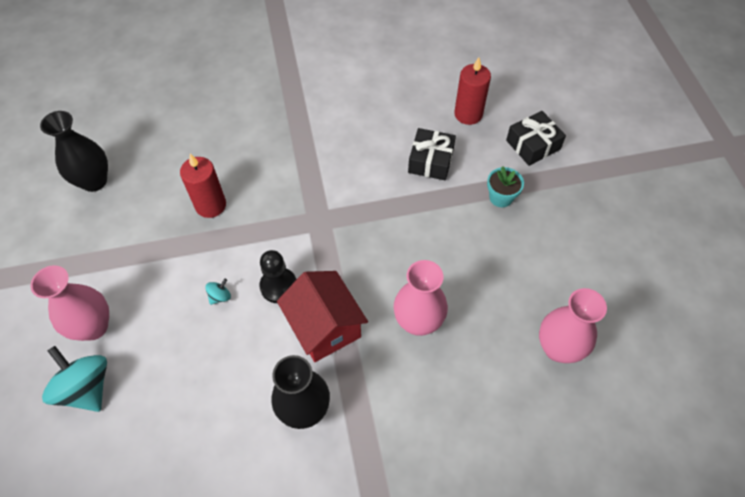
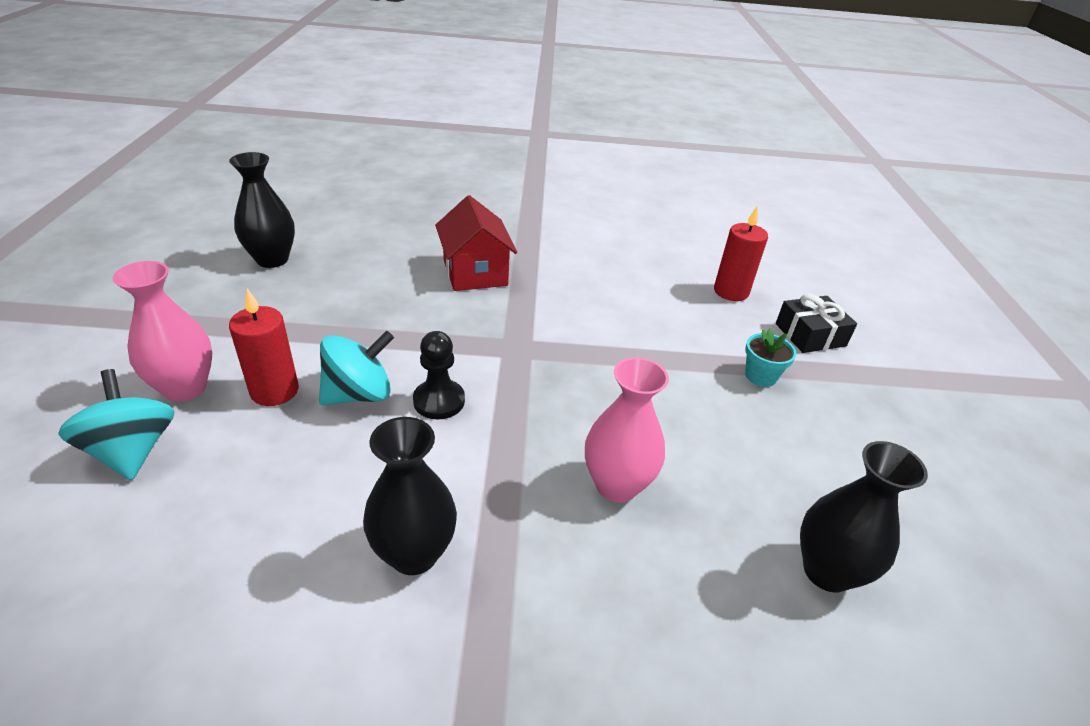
camera: 10 degrees right, 20 degrees down
red candle [180,154,226,218] -> red candle moved to [229,288,299,406]
turquoise spinning top [205,279,231,305] -> turquoise spinning top [319,330,394,405], size x2.26
red house [277,271,368,362] -> red house moved to [435,195,517,291]
black gift [408,128,456,180] -> none
pink vase [539,288,607,363] -> black vase [800,441,928,593]

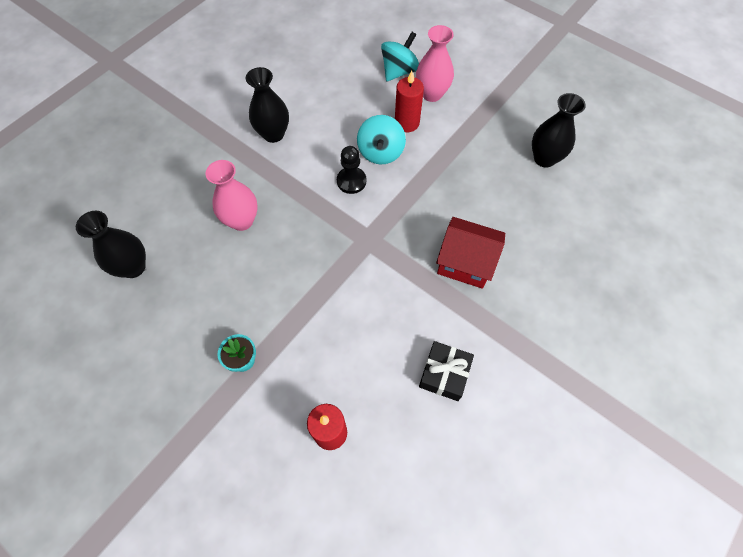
camera: 130 degrees right, 25 degrees up
turquoise spinning top [58,369,174,481] -> turquoise spinning top turned 60 degrees counterclockwise [381,32,419,82]
black gift [776,294,857,353] -> black gift moved to [419,341,474,401]

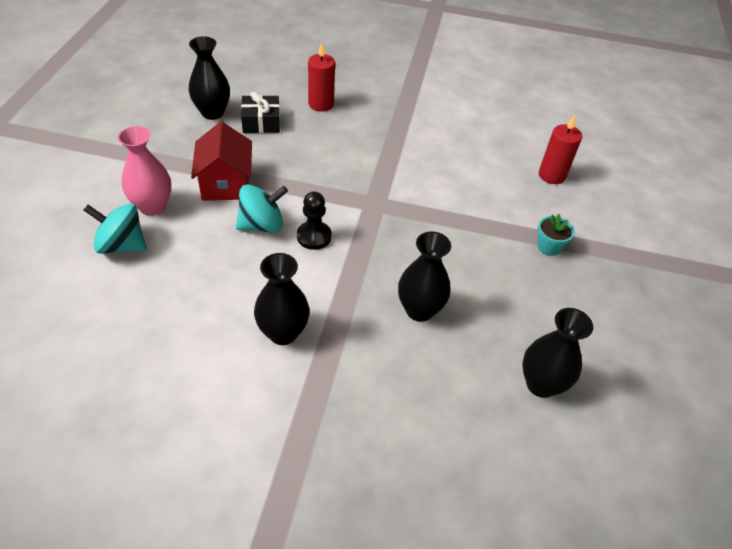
camera: 120 degrees left, 15 degrees down
pink vase [206,160,258,231] -> black vase [398,231,451,322]
red candle [395,71,424,132] -> red candle moved to [308,43,335,112]
black gift [419,341,474,401] -> black gift moved to [241,92,280,133]
red house [436,217,505,289] -> red house moved to [191,122,252,200]

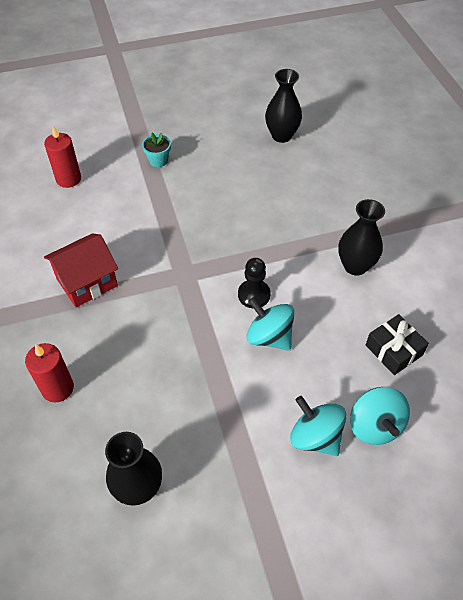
camera: 115 degrees left, 5 degrees up
pink vase [118,126,171,216] -> turquoise spinning top [290,396,346,456]
red house [191,122,252,200] -> red house moved to [44,234,118,307]
black gift [241,92,280,133] -> black gift moved to [366,314,429,375]
black vase [398,231,451,322] -> none

